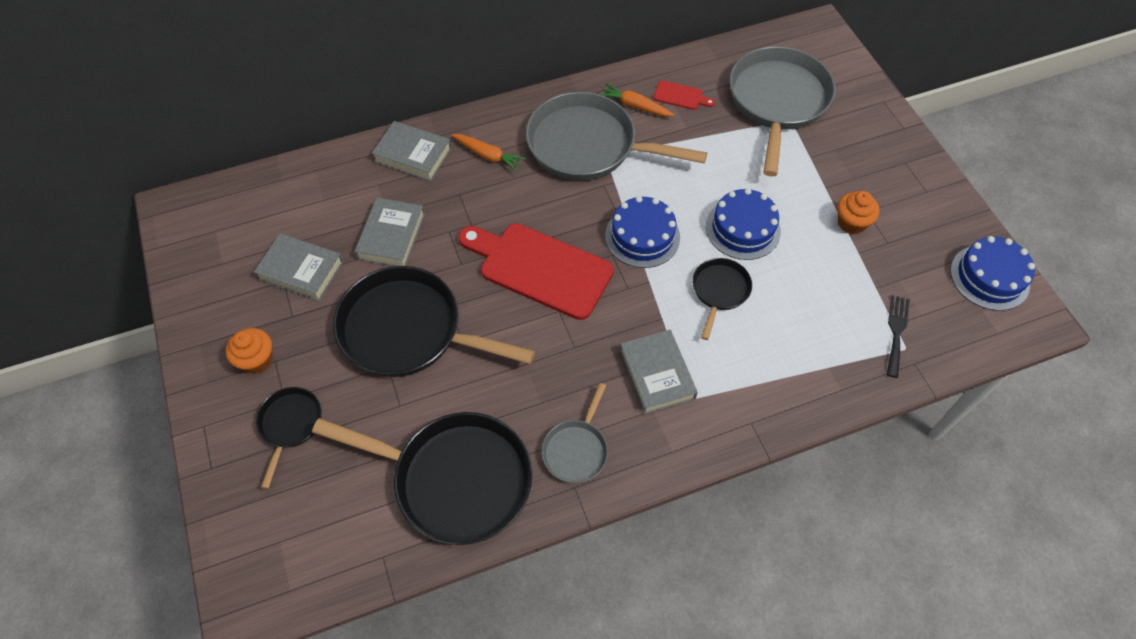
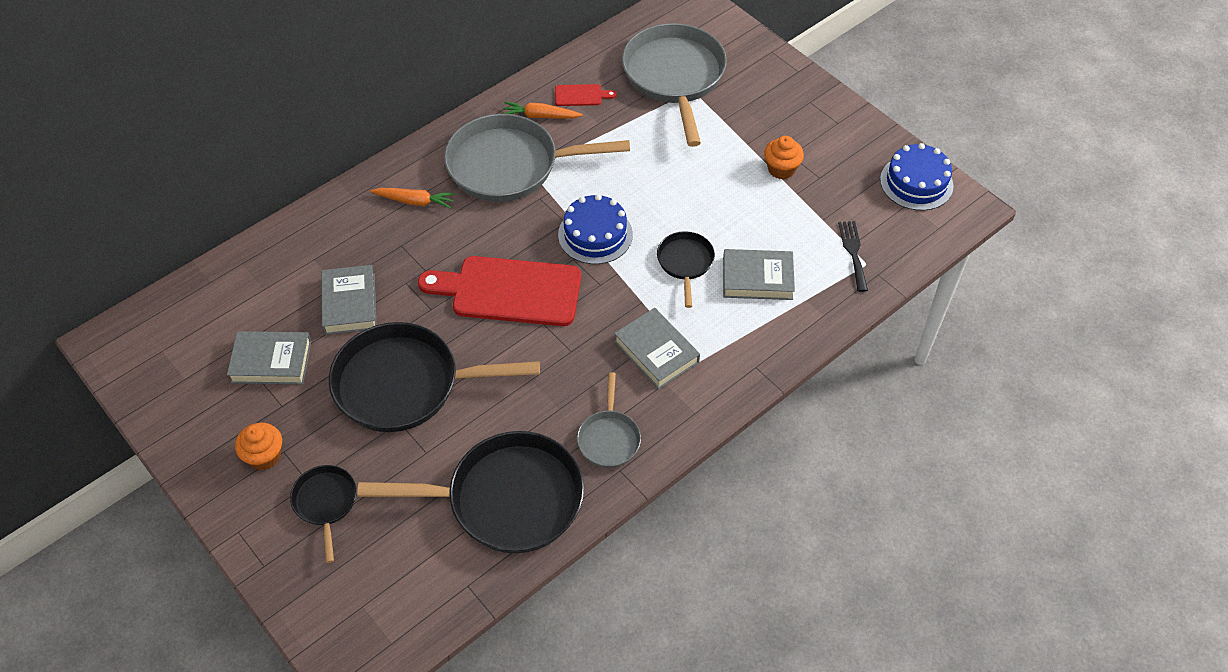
camera: 20 degrees left, 5 degrees down
grey book [372,121,452,181] -> grey book moved to [723,249,795,300]
blue cake [706,188,781,260] -> none

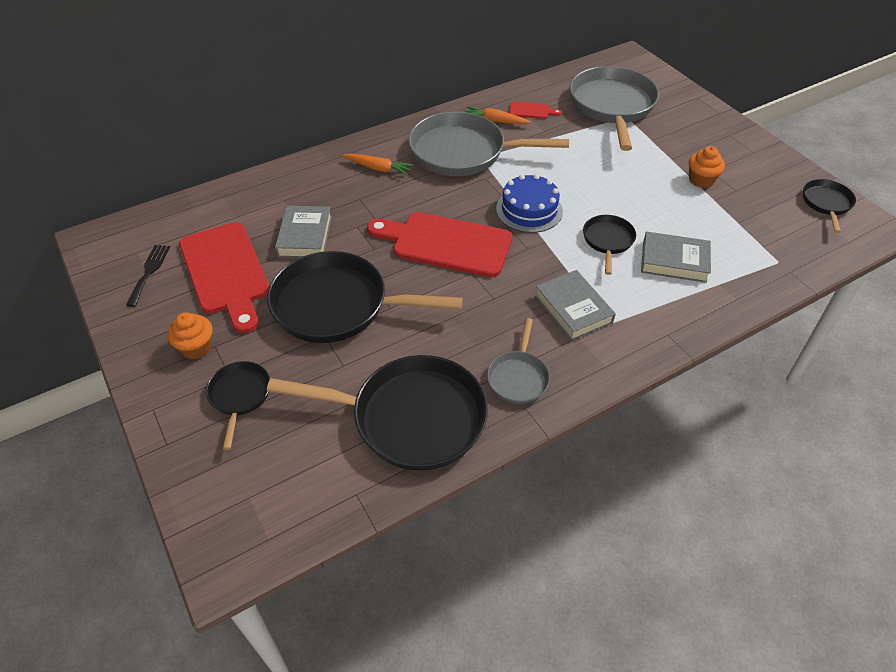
camera: 10 degrees right, 5 degrees down
grey book [227,331,311,385] -> red cutting board [179,222,269,333]
black fork [838,221,868,292] -> black fork moved to [126,245,170,307]
blue cake [880,143,954,211] -> black pan [803,179,856,233]

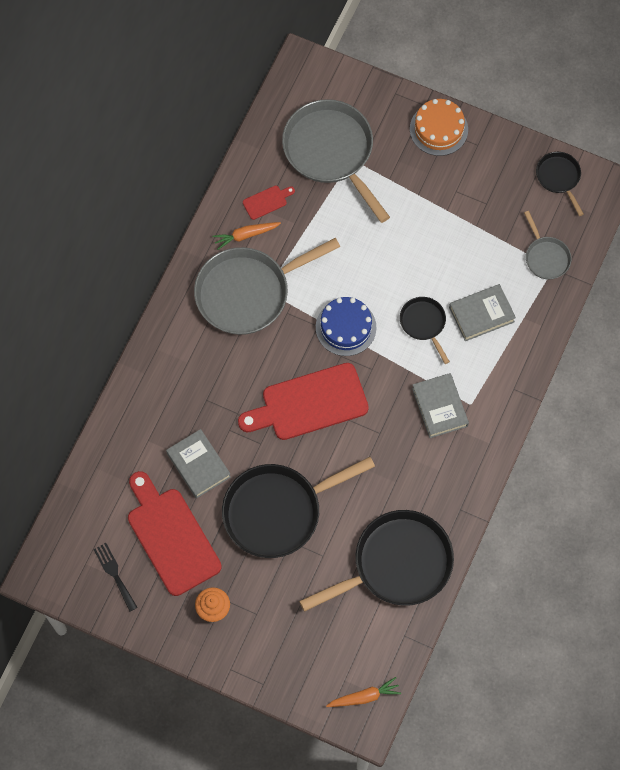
camera: 35 degrees left, 20 degrees up
red cutting board [179,222,269,333] -> red cutting board turned 150 degrees counterclockwise [128,471,222,596]
black pan [206,361,270,450] -> none
orange carrot [343,154,413,175] -> orange carrot moved to [326,677,401,707]
grey pan [487,318,550,404] -> grey pan moved to [524,211,571,279]
grey book [535,270,616,341] -> grey book turned 45 degrees clockwise [412,373,469,438]
orange cupcake [689,146,725,188] -> none
none -> orange cake [410,99,468,156]

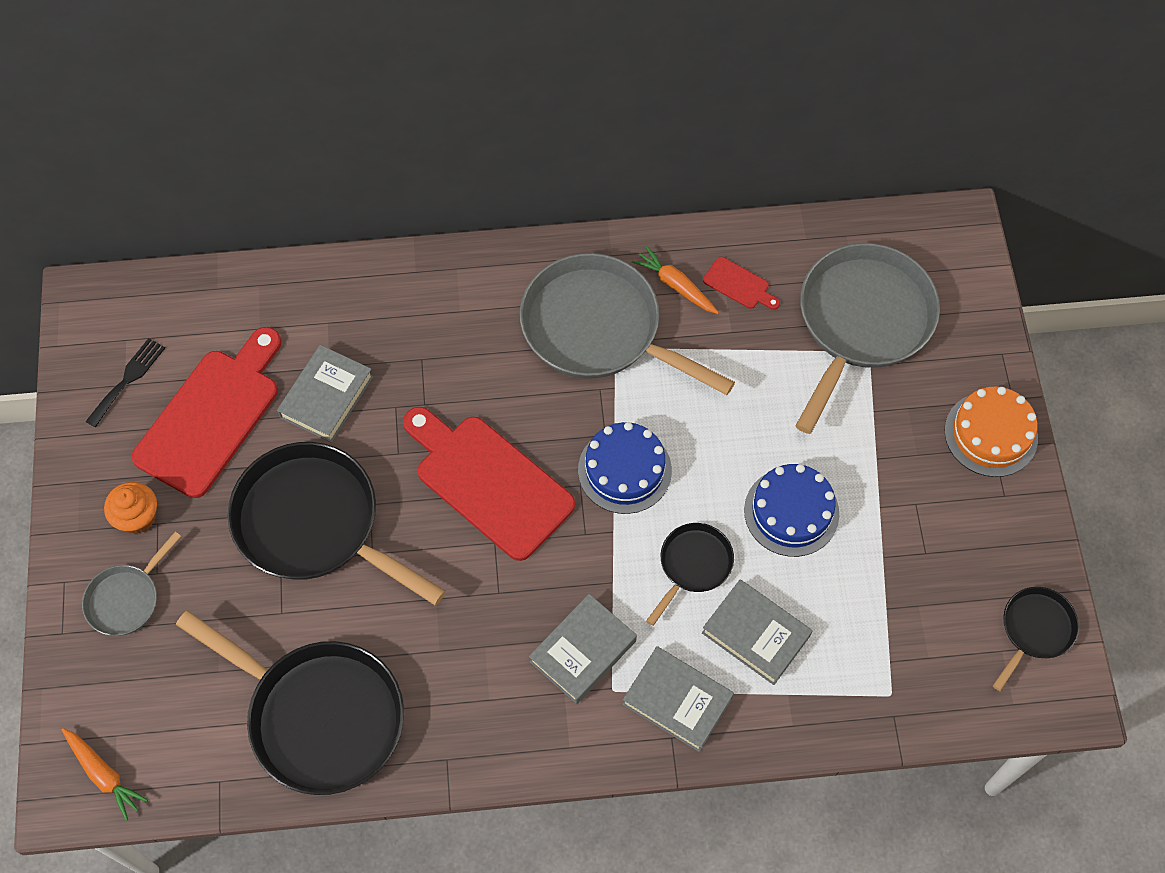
camera: 60 degrees right, 5 degrees down
grey pan [524,211,571,279] -> grey pan moved to [82,532,181,636]
none -> grey book [622,646,734,752]
none -> blue cake [744,464,839,557]

